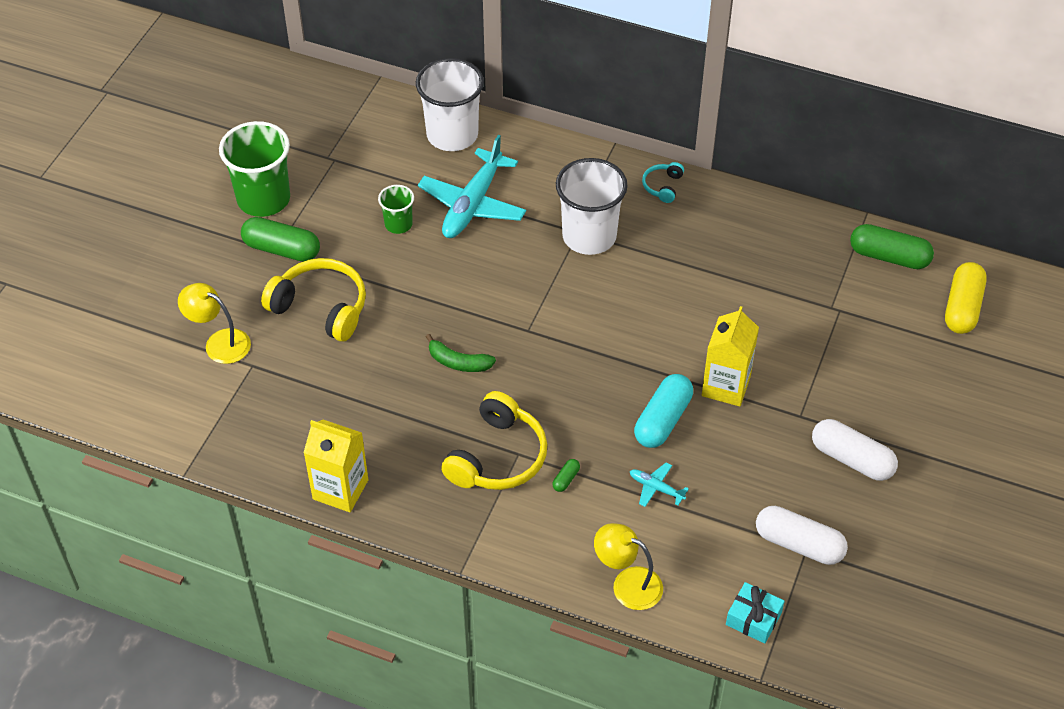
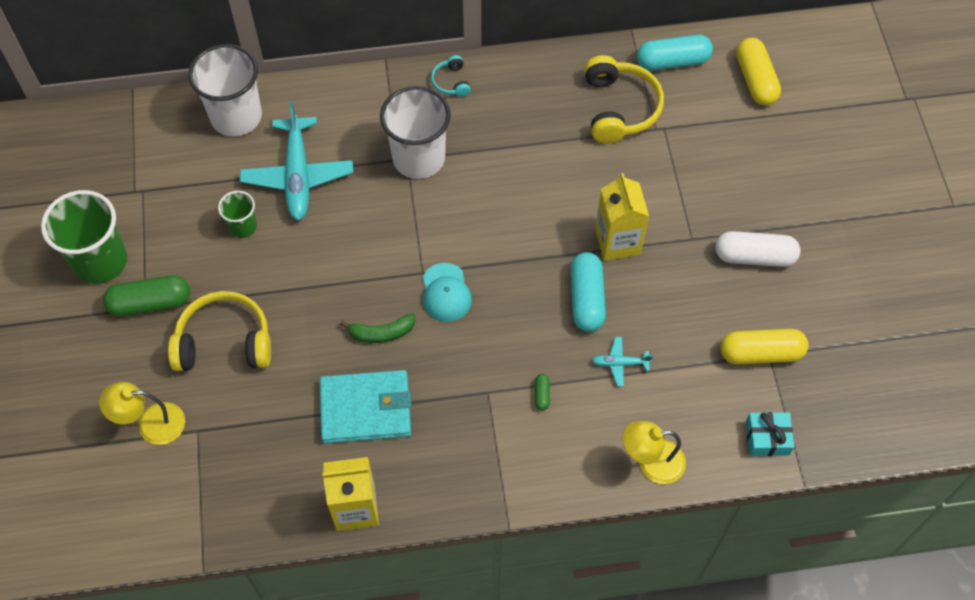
camera: 30 degrees left, 10 degrees up
yellow headphones [441,391,547,490] -> yellow headphones moved to [584,55,664,143]
white capsule [756,506,848,565] -> yellow capsule [720,329,809,364]
green capsule [850,224,934,269] -> turquoise capsule [637,34,713,71]
none -> turquoise wallet [320,370,412,443]
none -> turquoise cap [423,263,472,322]

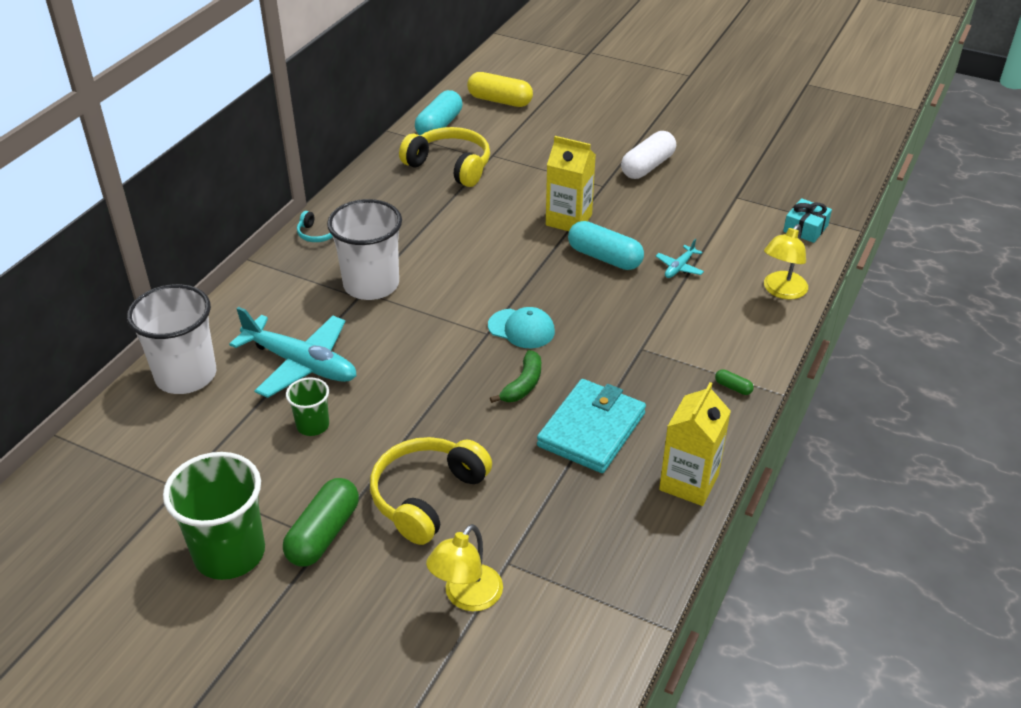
camera: 55 degrees left, 20 degrees down
green capsule [535,374,550,410] -> green capsule moved to [715,369,754,395]
yellow capsule [720,329,809,364] -> none

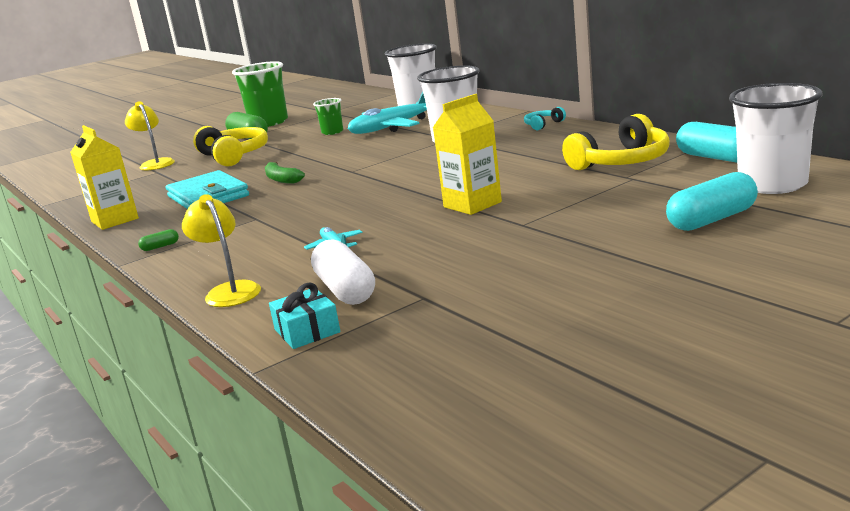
camera: 120 degrees right, 20 degrees down
yellow capsule [467,72,533,107] -> white cup [729,83,822,194]
turquoise cap [488,307,555,348] -> none
turquoise capsule [568,221,644,270] -> turquoise capsule moved to [666,172,758,231]
white capsule [621,131,676,179] -> white capsule moved to [311,239,375,305]

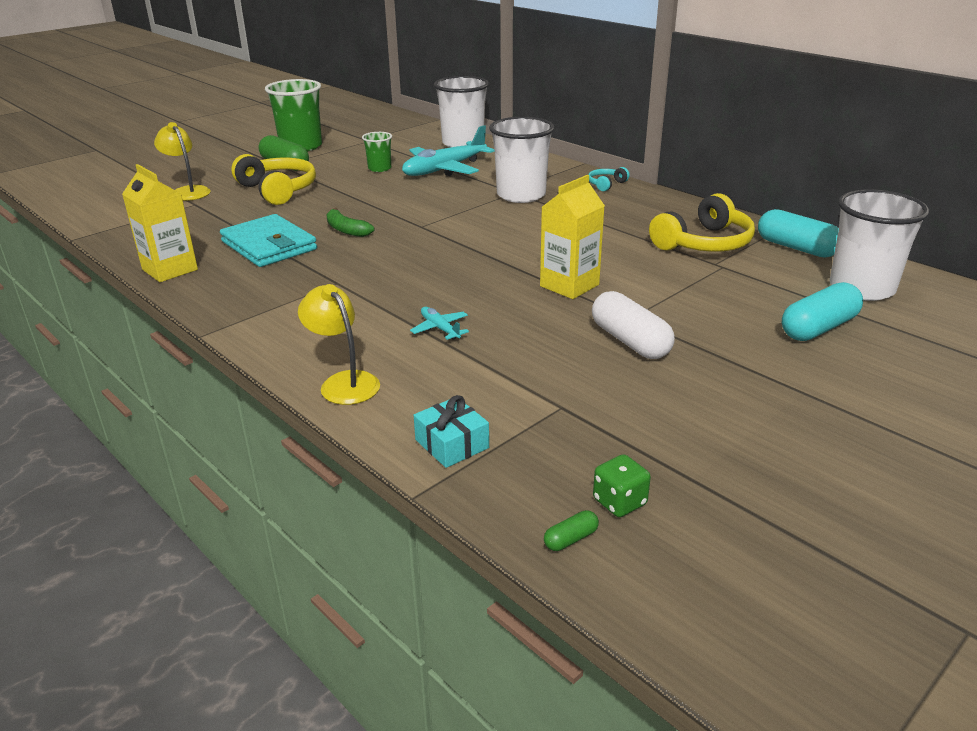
camera: 10 degrees left, 10 degrees up
green capsule [138,229,179,251] -> green capsule moved to [544,510,599,551]
white capsule [311,239,375,305] -> white capsule moved to [592,291,675,359]
none -> green dice [593,454,651,517]

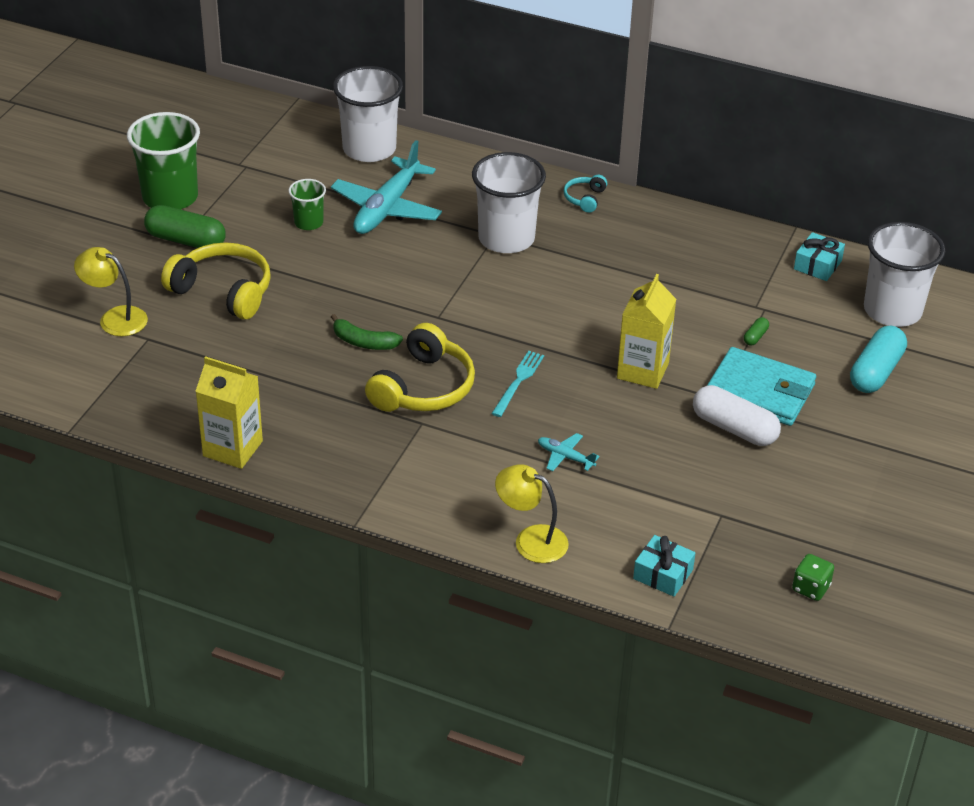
camera: 25 degrees left, 10 degrees up
turquoise wallet [220,214,317,267] -> turquoise wallet moved to [707,347,816,426]
green capsule [544,510,599,551] -> green capsule moved to [744,317,769,345]
yellow headphones [649,193,755,252] -> yellow headphones moved to [365,323,475,412]
turquoise capsule [758,209,839,258] -> turquoise gift [794,232,845,281]
none -> turquoise fork [491,351,544,417]

